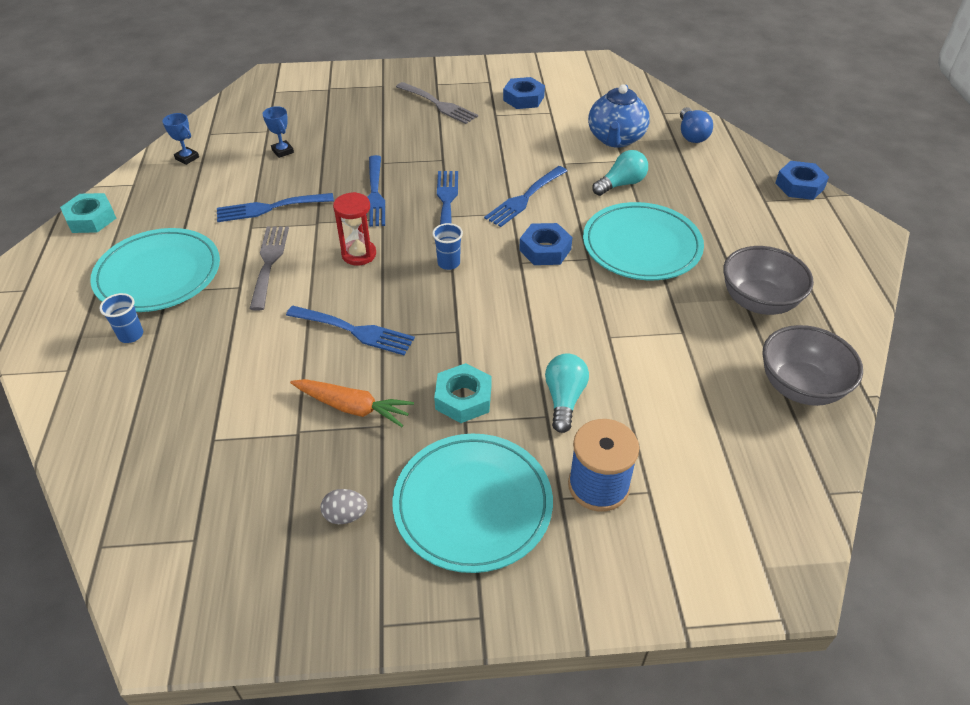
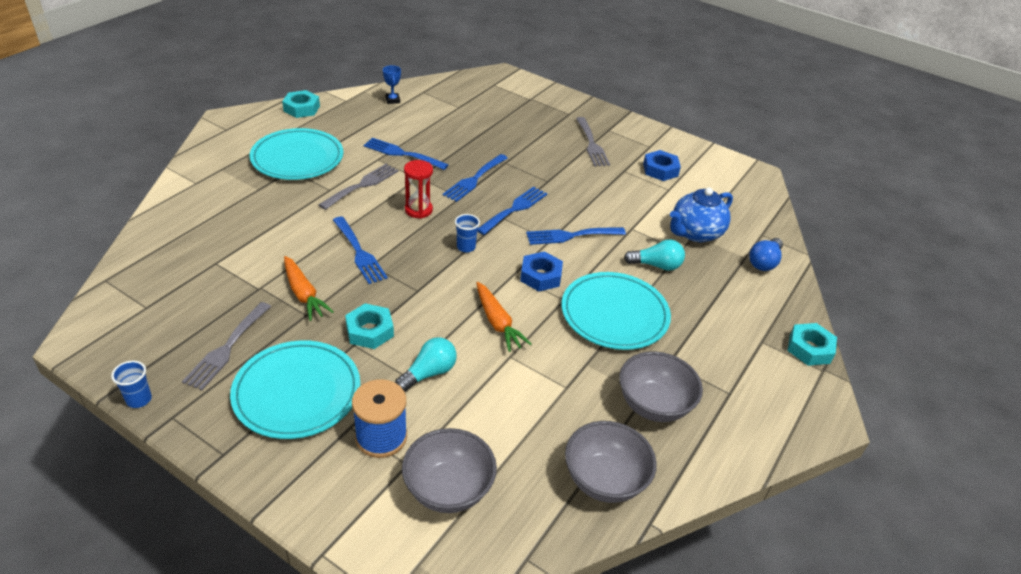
camera: 35 degrees right, 5 degrees down
blue cup [100,293,143,343] -> blue cup moved to [111,361,152,408]
blue trophy [263,106,294,158] -> none
grey egg [321,489,367,524] -> grey fork [182,302,271,390]
blue nut [775,161,829,200] -> turquoise nut [787,323,837,366]
none -> grey bowl [402,428,497,513]
none -> orange carrot [476,282,532,352]

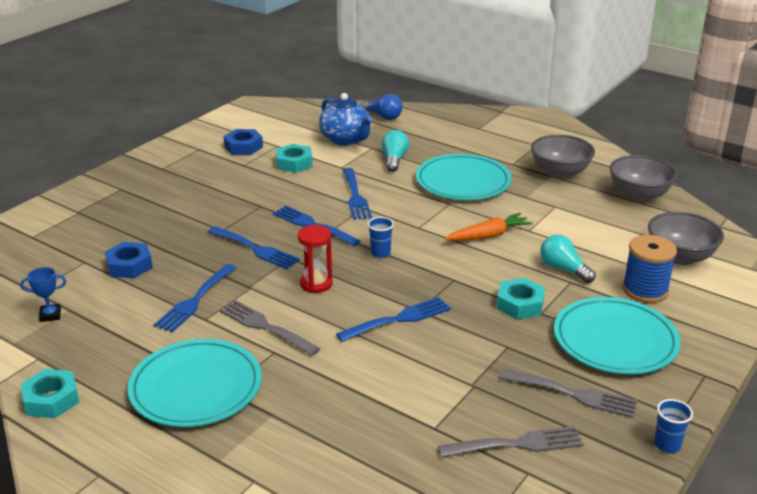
camera: 85 degrees left, 10 degrees down
orange carrot [284,256,334,321] -> none
blue nut [520,251,563,291] -> blue nut moved to [105,242,153,278]
grey fork [576,117,610,167] -> grey fork moved to [438,426,584,458]
turquoise nut [787,323,837,366] -> turquoise nut moved to [276,144,313,173]

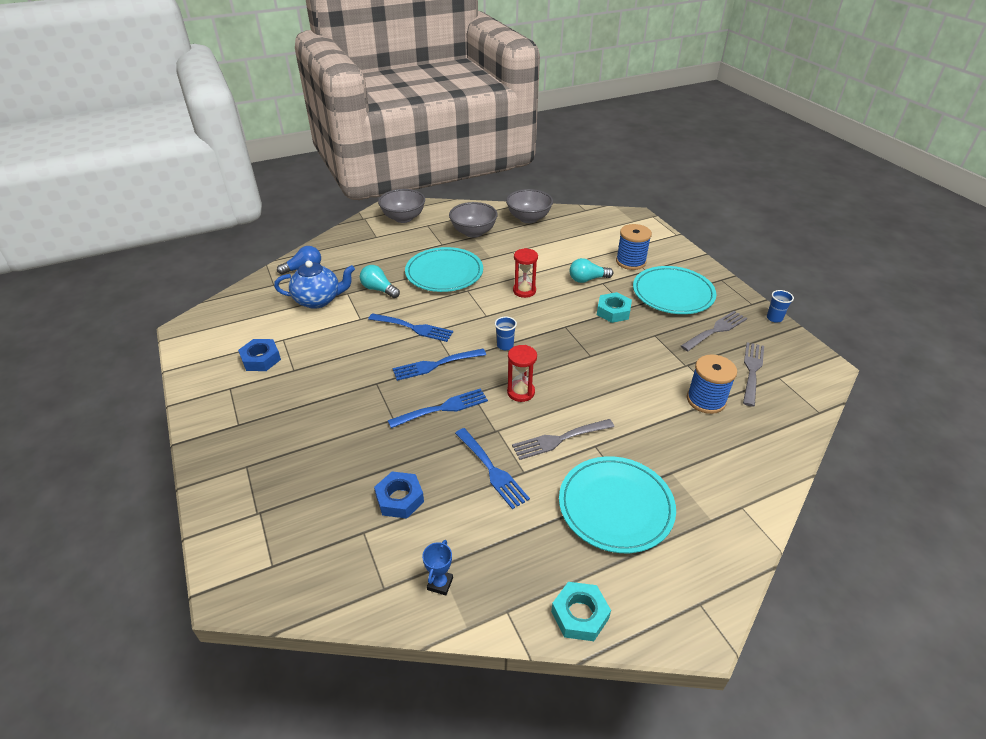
camera: 60 degrees left, 10 degrees up
turquoise nut [276,144,313,173] -> none
blue fork [336,297,451,342] -> none
orange carrot [445,213,533,241] -> red hourglass [513,248,538,298]
grey bowl [648,212,724,265] -> grey bowl moved to [378,189,425,223]
none -> blue spool [687,355,737,414]

